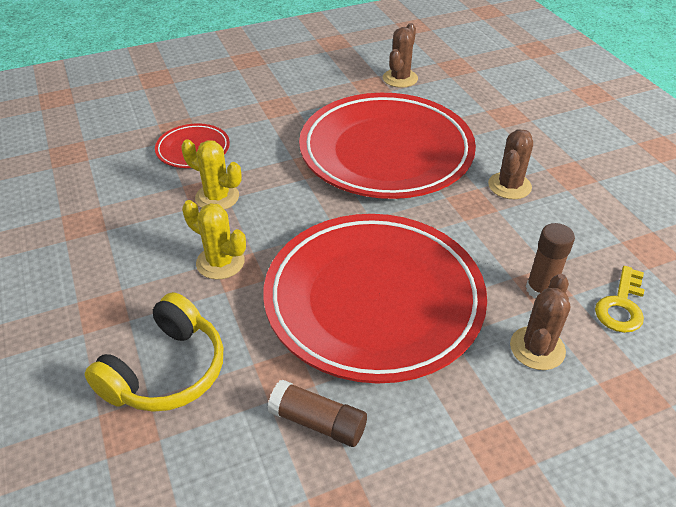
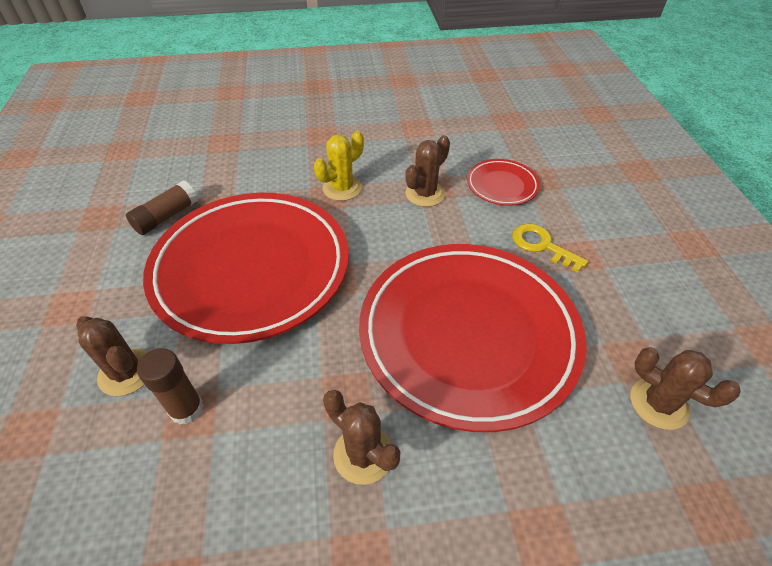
camera: 105 degrees right, 5 degrees up
yellow headphones [85,292,223,412] -> none
yellow cactus [181,139,242,210] -> brown cactus [405,135,450,207]
yellow key [595,266,645,333] -> yellow key moved to [512,224,588,273]

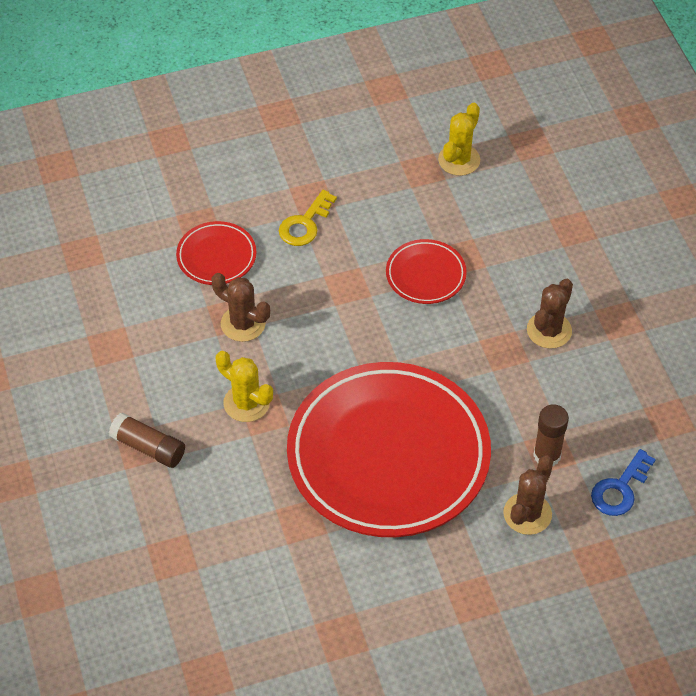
camera: 100 degrees left, 5 degrees up
brown glue stick [126,180,198,235] -> brown glue stick moved to [109,412,185,468]
red plate [359,244,587,432] -> red plate [386,239,467,304], size x0.43
brown cactus [630,347,741,430] -> yellow cactus [438,103,480,176]
none -> blue key [591,449,656,516]

